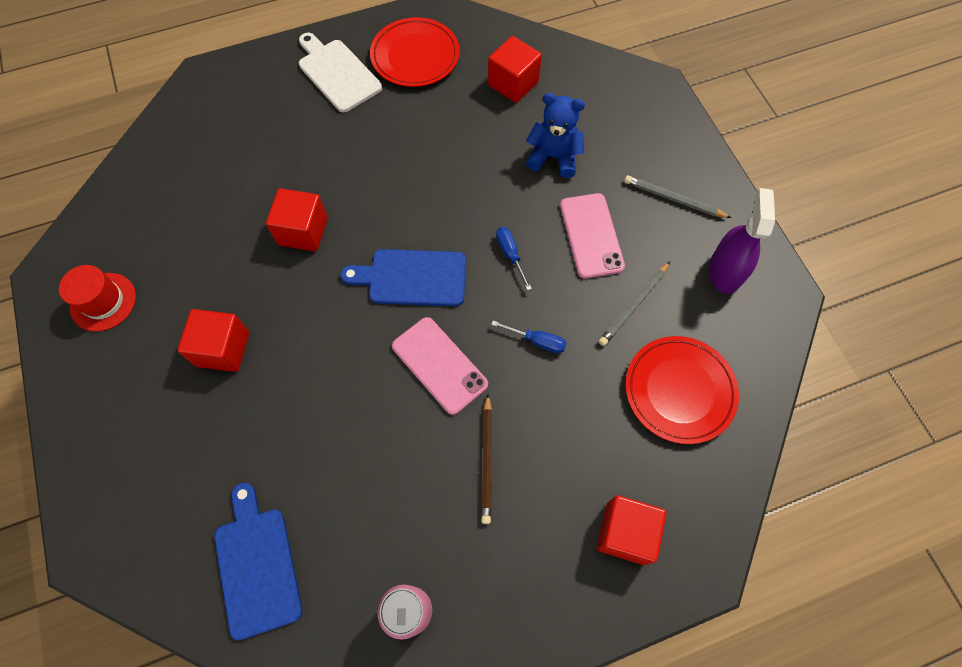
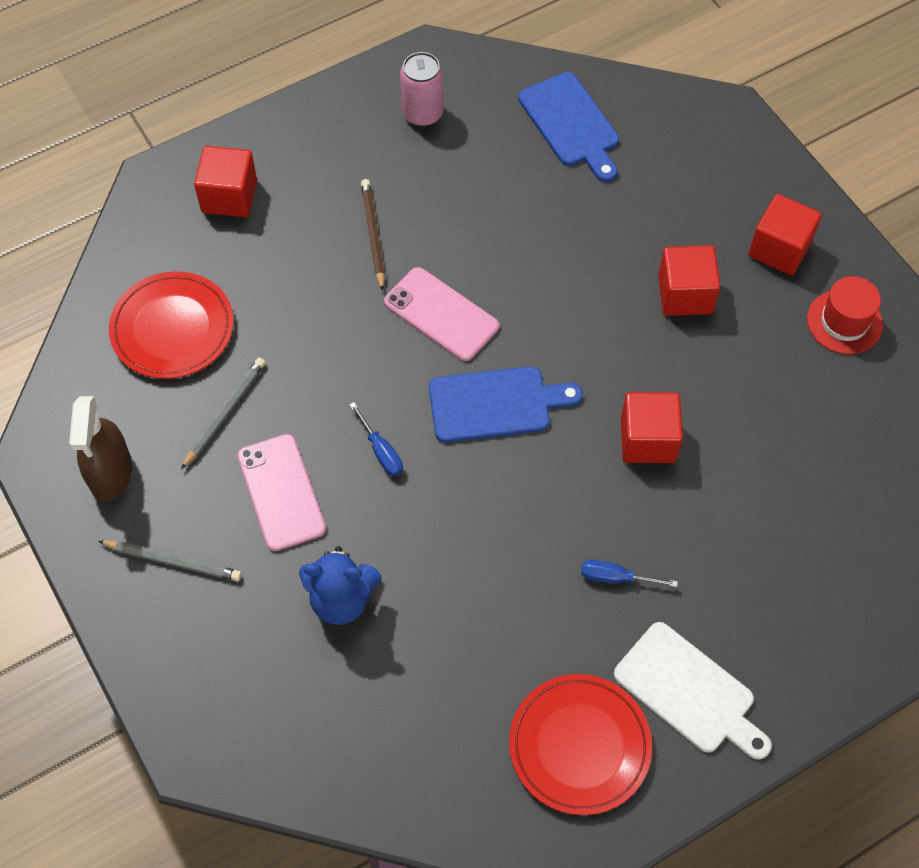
camera: 170 degrees right, 5 degrees down
red cube [488,36,542,103] -> red cube moved to [748,194,822,275]
blue screwdriver [491,320,567,353] -> blue screwdriver moved to [581,560,678,587]
purple spray bottle [709,188,775,294] -> brown spray bottle [69,396,132,502]

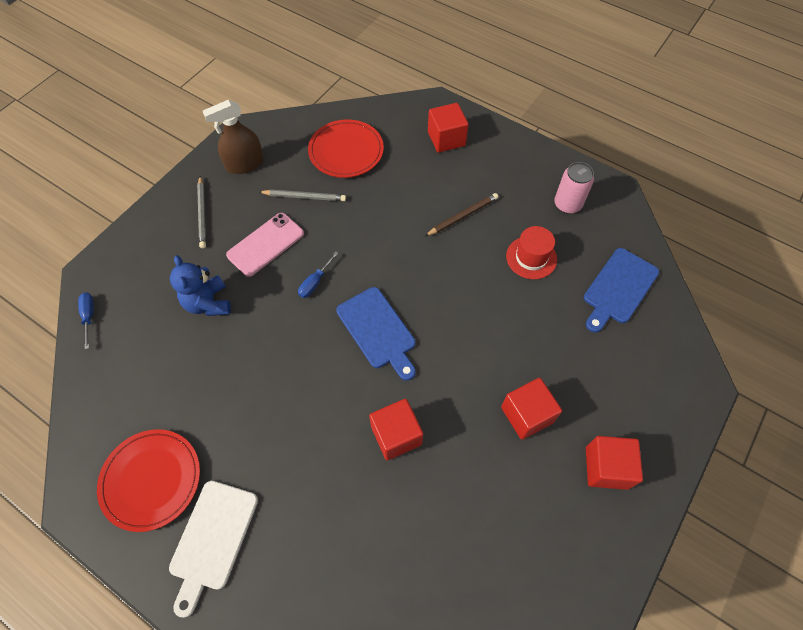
camera: 65 degrees right, 0 degrees up
pink phone [384,267,499,361] -> none
blue screwdriver [581,560,678,587] -> blue screwdriver moved to [78,292,94,349]
red hat [807,276,883,354] -> red hat moved to [506,226,557,279]

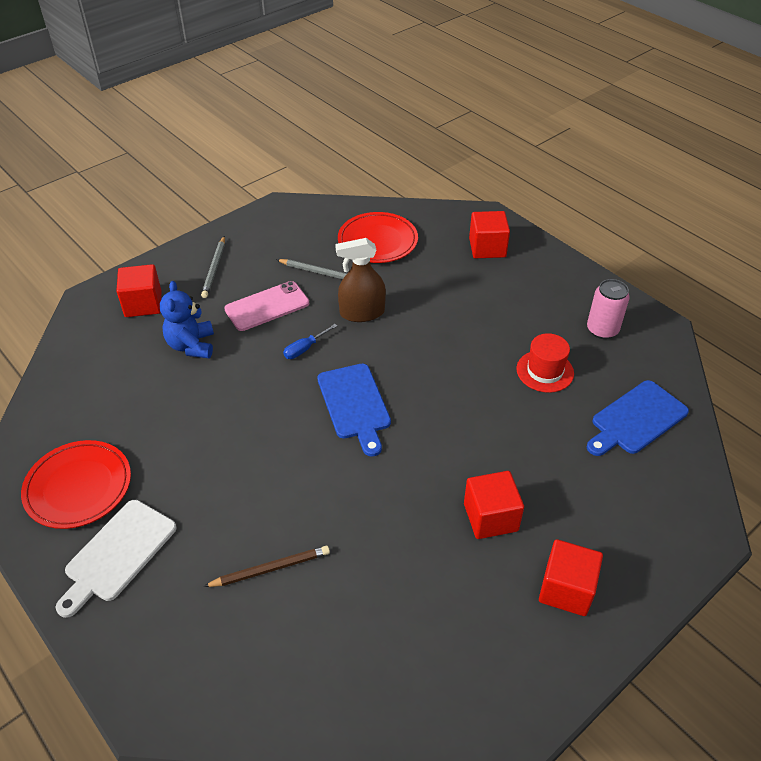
camera: 15 degrees right, 15 degrees down
blue screwdriver [78,292,94,349] -> none
brown spray bottle [203,100,264,174] -> brown spray bottle moved to [335,238,386,322]
red cube [369,399,423,460] -> red cube moved to [116,264,161,317]
brown pencil [425,193,499,236] -> brown pencil moved to [203,546,330,587]

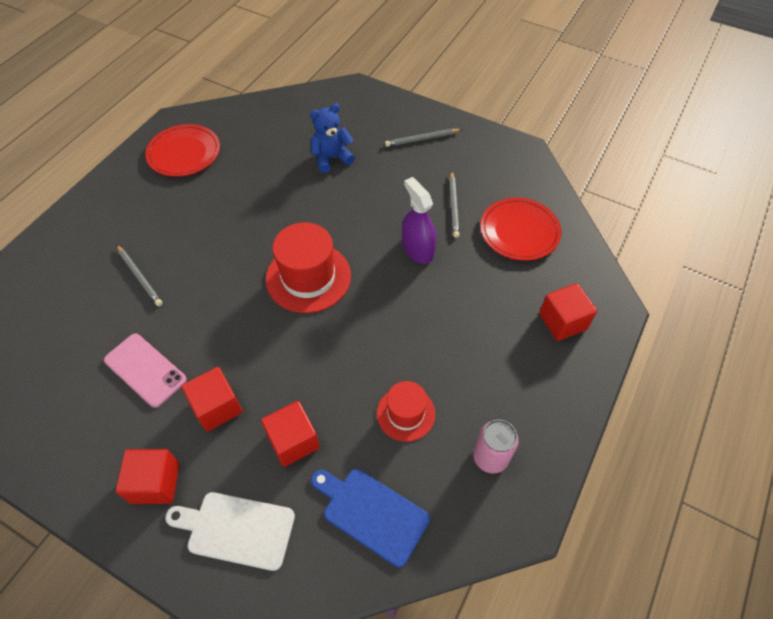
camera: 70 degrees right, 10 degrees up
white cutting board [56,500,176,618] -> white cutting board moved to [165,492,295,571]
red cube [116,264,161,317] -> red cube moved to [261,401,320,467]
brown pencil [203,546,330,587] -> grey pencil [117,245,163,306]
pink phone [224,281,309,331] -> pink phone moved to [104,334,187,408]
blue screwdriver [283,324,337,359] -> none
blue cutting board [317,364,391,457] -> red hat [266,222,351,313]
brown spray bottle [335,238,386,322] -> purple spray bottle [402,177,436,264]

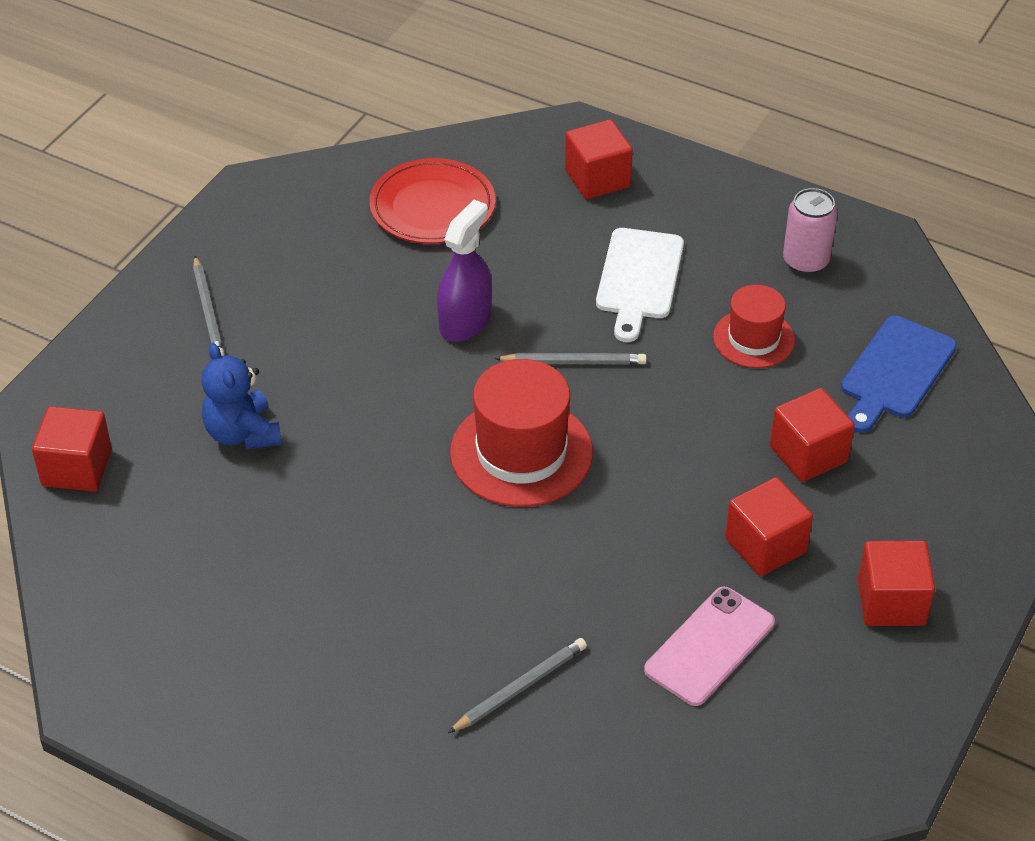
camera: 90 degrees left, 10 degrees down
red plate [145,124,220,177] -> none
white cutting board [165,492,295,571] -> white cutting board moved to [596,228,684,342]
purple spray bottle [402,177,436,264] -> purple spray bottle turned 150 degrees clockwise [437,200,492,342]
grey pencil [449,171,459,238] -> grey pencil moved to [494,353,647,364]
none -> red cube [32,406,112,492]

